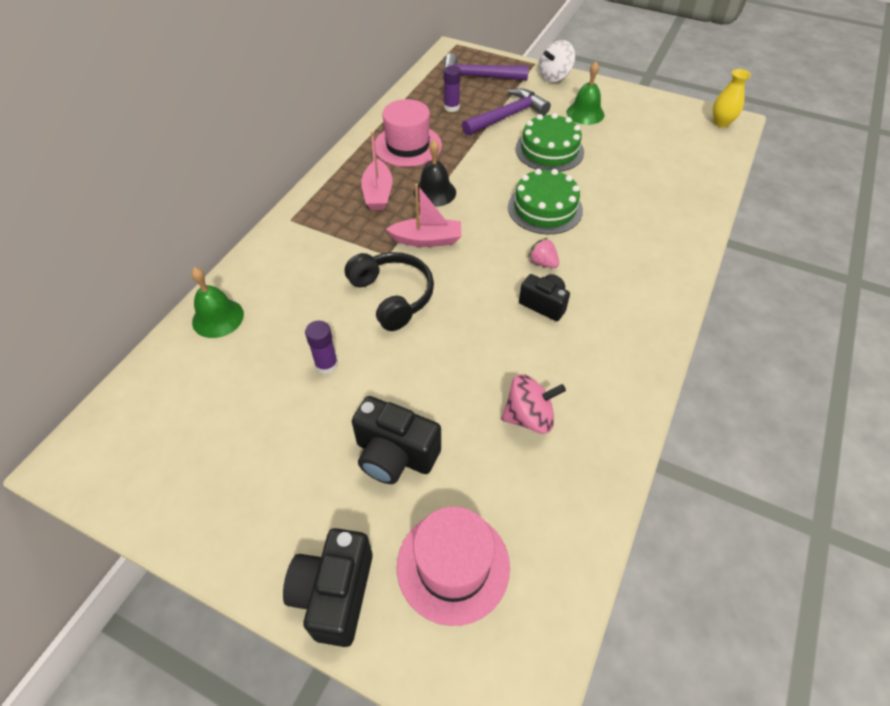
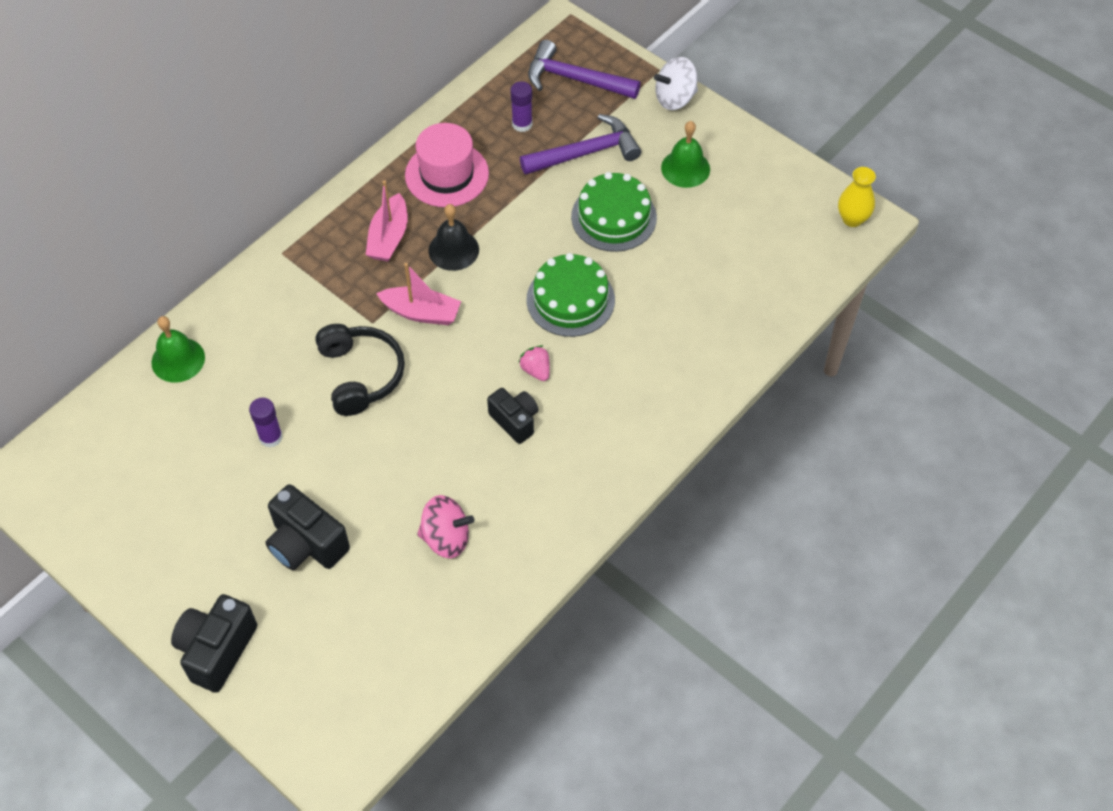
camera: 15 degrees right, 5 degrees up
pink hat [397,507,510,626] -> none

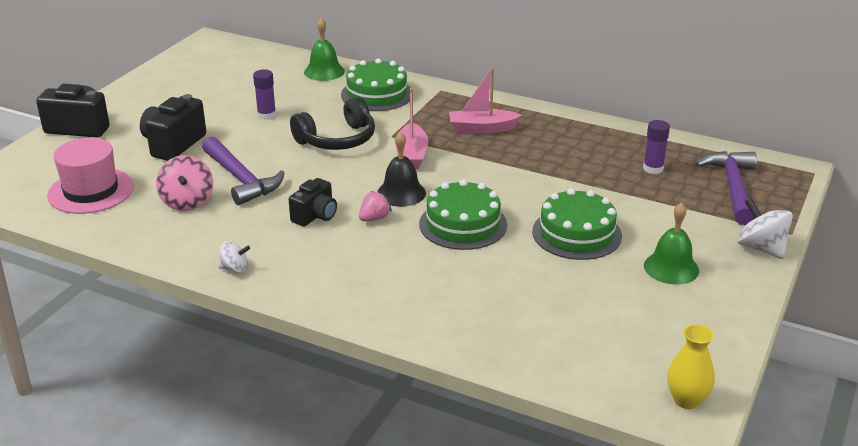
camera: 75 degrees right, 25 degrees down
pink hat [405,123,489,207] -> pink hat moved to [47,138,134,214]
black bell [428,204,479,271] -> black bell moved to [377,132,426,207]
purple hammer [520,114,641,175] -> purple hammer moved to [202,136,285,205]
none -> white spinning top [219,241,250,273]
none -> green cake [341,58,411,111]

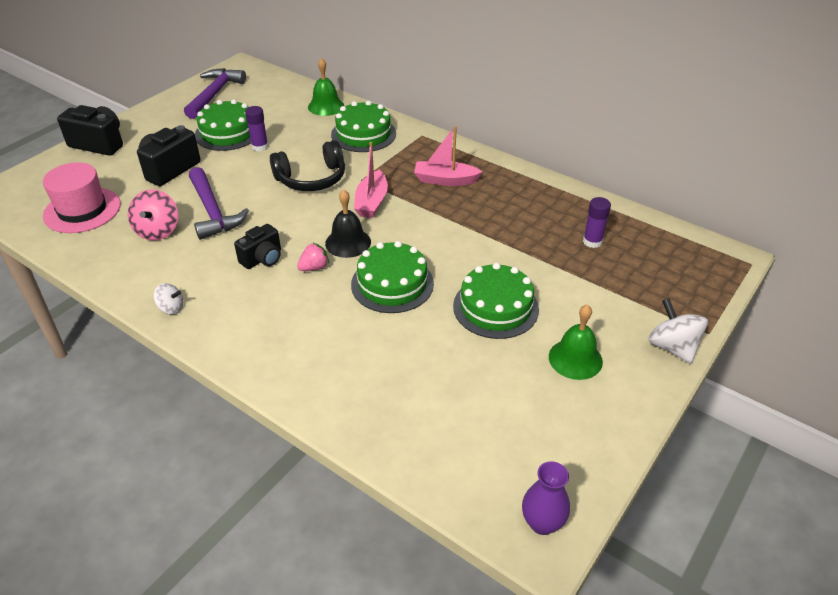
camera: 10 degrees right, 10 degrees up
yellow vase [667,324,715,409] -> purple vase [522,461,570,535]
purple hammer [696,151,757,225] -> purple hammer moved to [184,68,246,119]
none -> green cake [195,99,251,151]

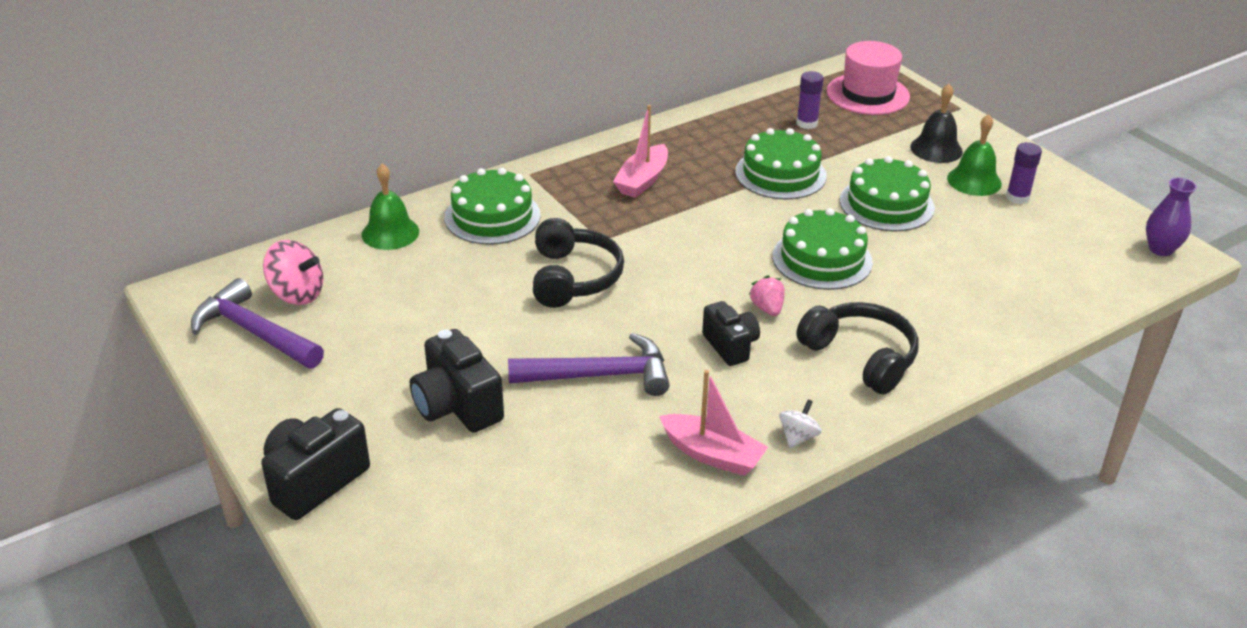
camera: 70 degrees left, 5 degrees down
pink hat [43,162,121,233] -> pink hat moved to [827,41,910,115]
pink spinning top [128,189,178,241] -> pink spinning top moved to [263,240,323,305]
green cake [195,99,251,151] -> green cake moved to [735,128,827,199]
purple glue stick [245,106,268,152] -> purple glue stick moved to [1006,142,1042,204]
black bell [325,189,371,258] -> black bell moved to [910,84,963,163]
pink boat [354,142,388,218] -> pink boat moved to [659,370,768,476]
white spinning top [648,298,708,364] -> none
none -> black headphones [796,302,919,395]

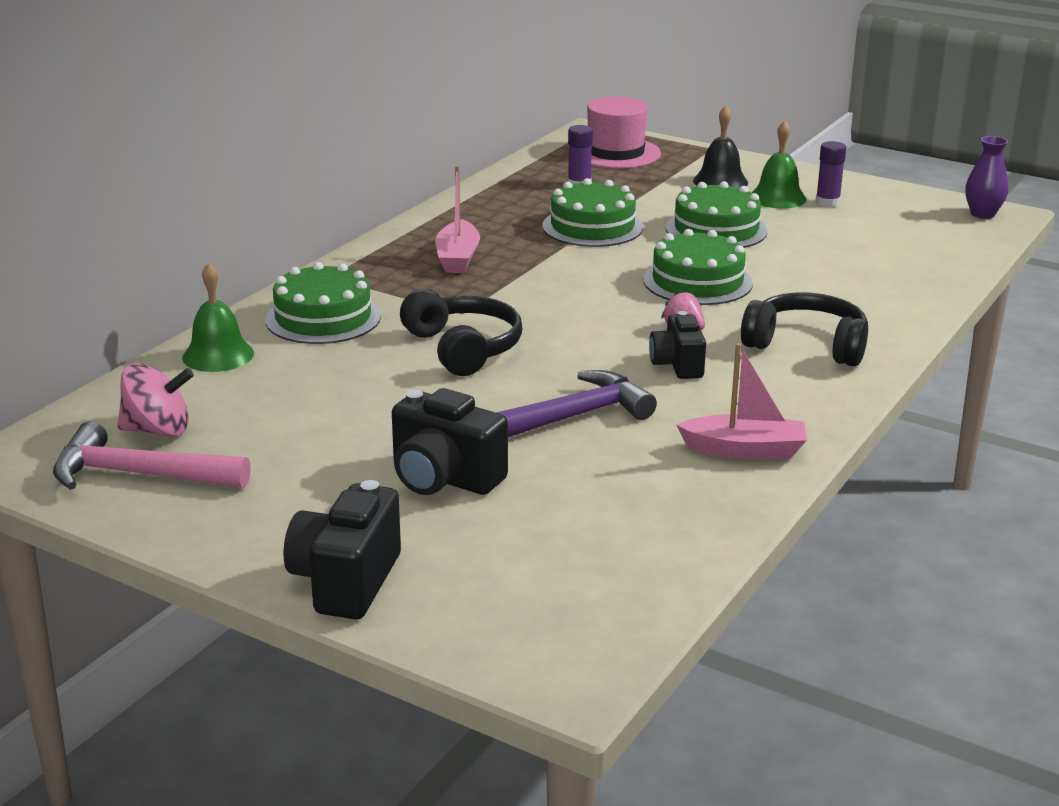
camera: 25 degrees left, 10 degrees down
purple hammer [191,278,324,369] -> pink hammer [53,421,251,490]
black camera [702,301,760,366] -> black camera turned 135 degrees counterclockwise [649,311,706,379]
white spinning top [779,399,822,448] -> none

